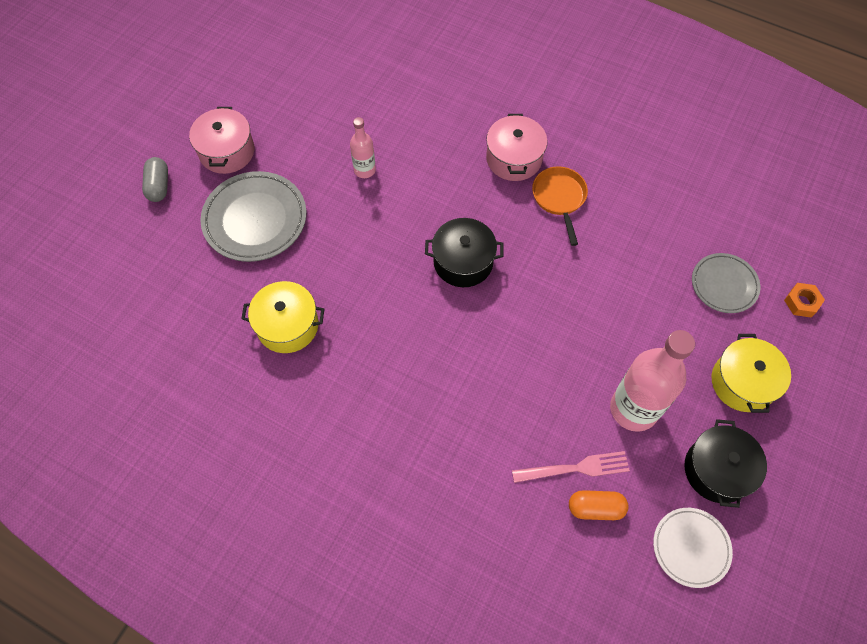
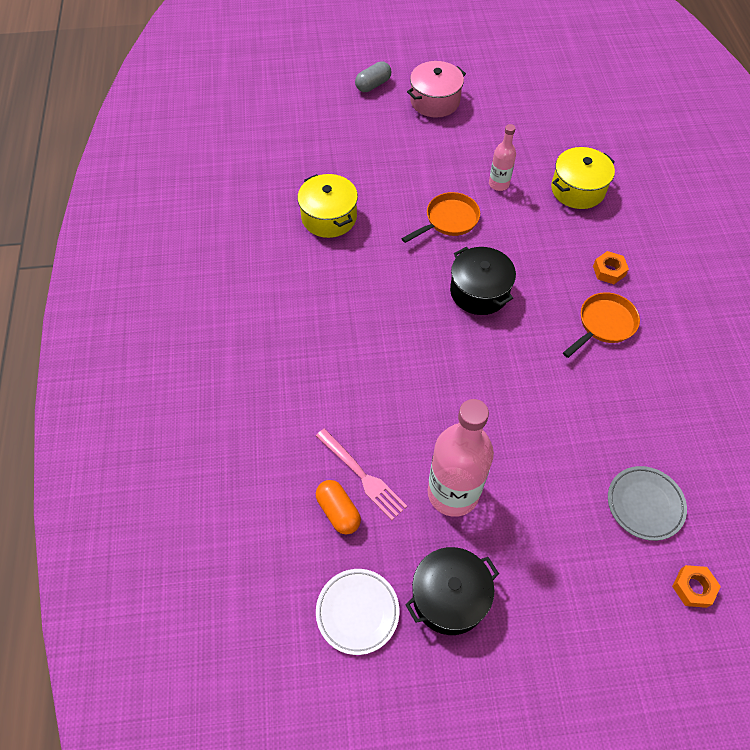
camera: 55 degrees right, 5 degrees down
grey plate [200,171,306,262] -> none
pink pot [486,114,547,181] -> orange nut [593,251,629,284]
yellow pot [711,334,791,413] -> yellow pot moved to [551,147,615,209]
none -> orange pan [401,192,480,243]

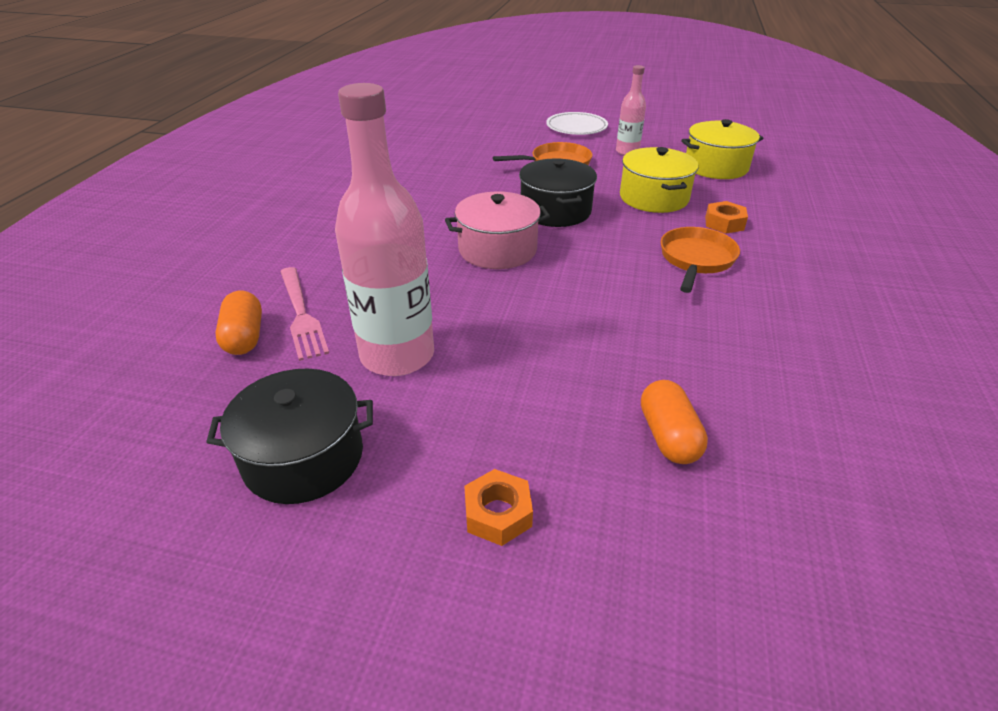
camera: 20 degrees right, 20 degrees down
yellow pot [298,174,358,238] -> yellow pot moved to [620,147,699,213]
white plate [316,569,399,655] -> white plate moved to [546,112,608,135]
grey capsule [355,61,391,92] -> none
pink pot [407,61,466,118] -> pink pot moved to [445,191,550,269]
orange pan [563,292,640,358] -> orange pan turned 45 degrees counterclockwise [661,227,740,293]
grey plate [608,466,687,541] -> orange capsule [641,380,708,464]
orange nut [672,565,721,608] -> orange nut moved to [464,469,533,546]

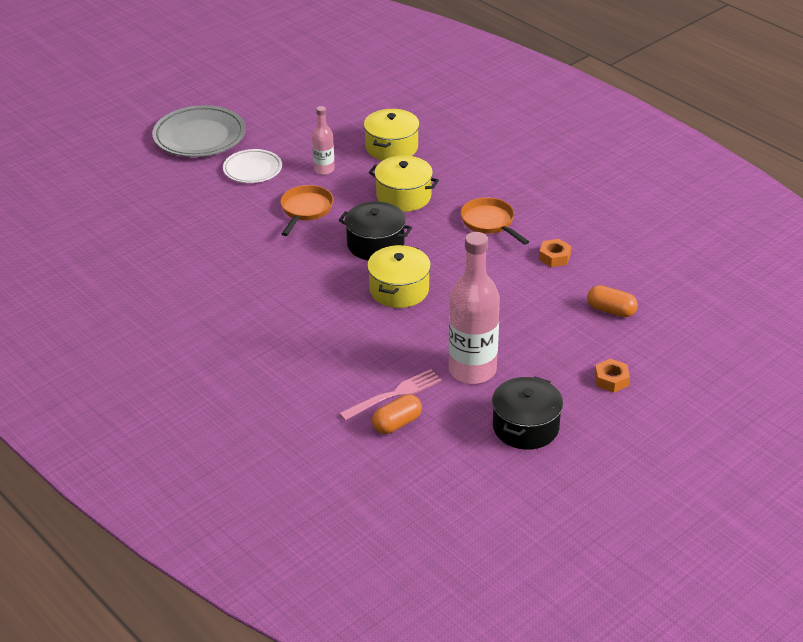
camera: 55 degrees left, 0 degrees up
orange capsule [215,291,262,355] -> orange capsule turned 60 degrees counterclockwise [372,394,422,434]
pink fork [280,267,329,361] -> pink fork turned 45 degrees counterclockwise [339,369,442,421]
pink pot [445,191,550,269] -> yellow pot [367,245,431,308]
orange nut [705,201,748,234] -> orange nut moved to [539,239,571,267]
none -> grey plate [152,105,246,157]

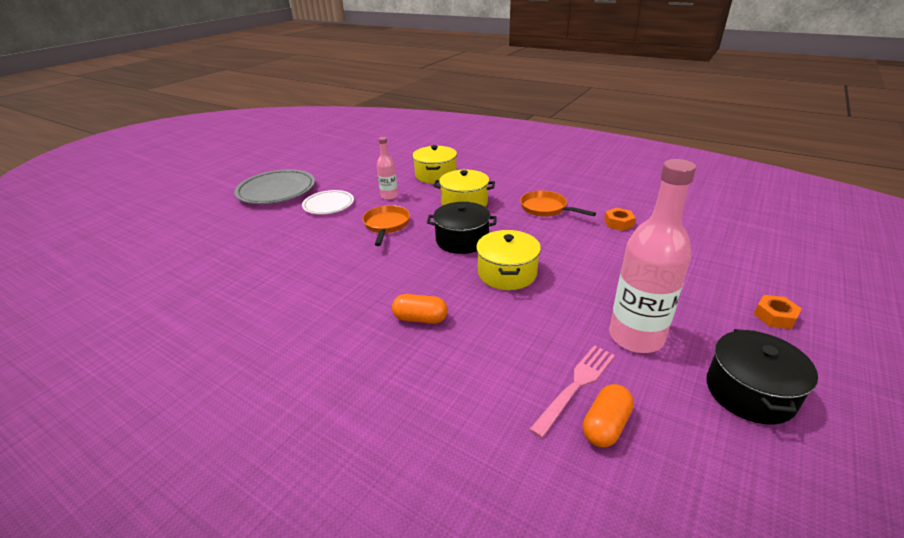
camera: 15 degrees left, 5 degrees down
orange capsule [587,285,638,317] -> orange capsule moved to [392,294,448,324]

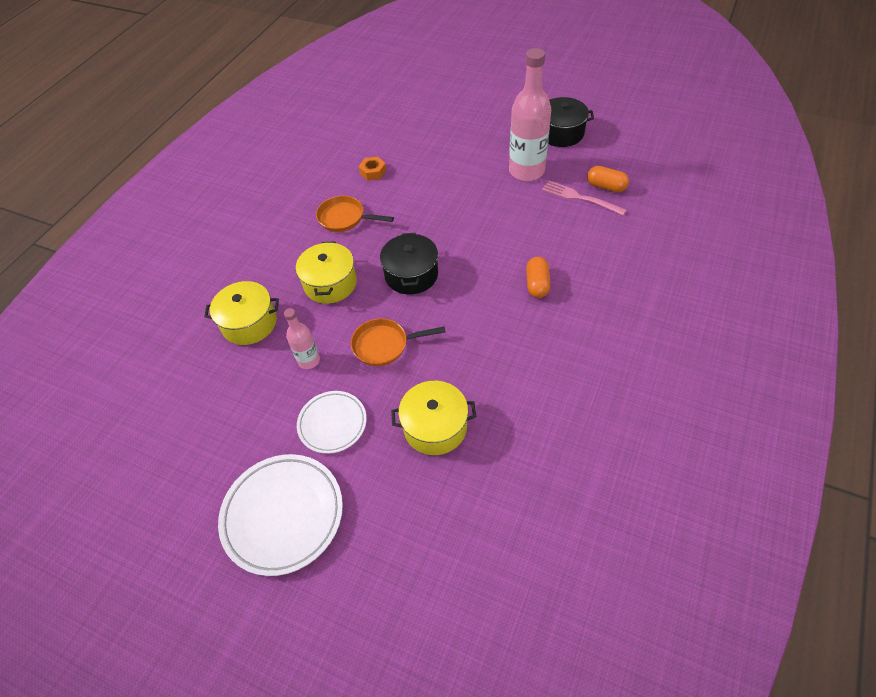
camera: 95 degrees left, 20 degrees up
grey plate [234,169,315,204] -> white plate [218,454,343,576]
yellow pot [476,230,541,290] -> yellow pot moved to [391,381,477,455]
orange pan [520,191,596,217] -> orange pan turned 75 degrees clockwise [316,196,394,232]
orange nut [754,295,802,329] -> none

